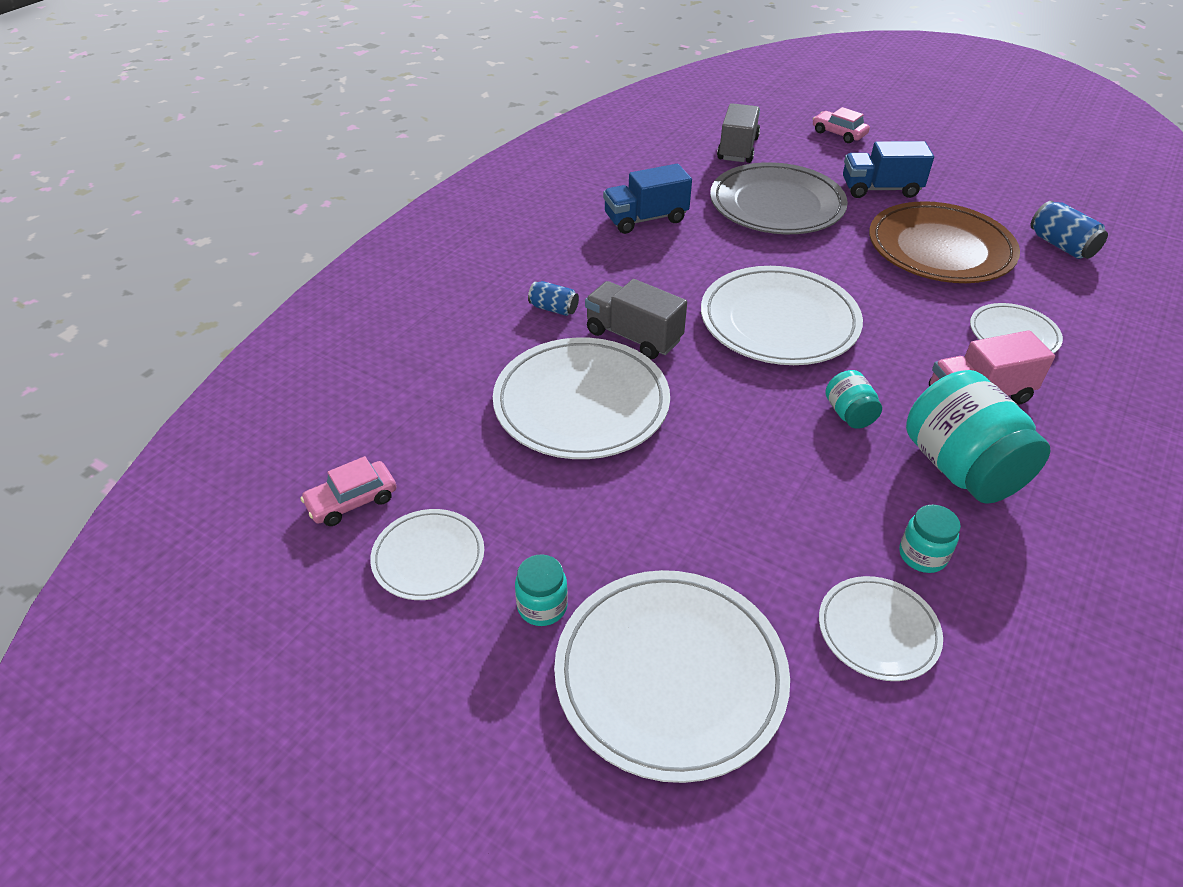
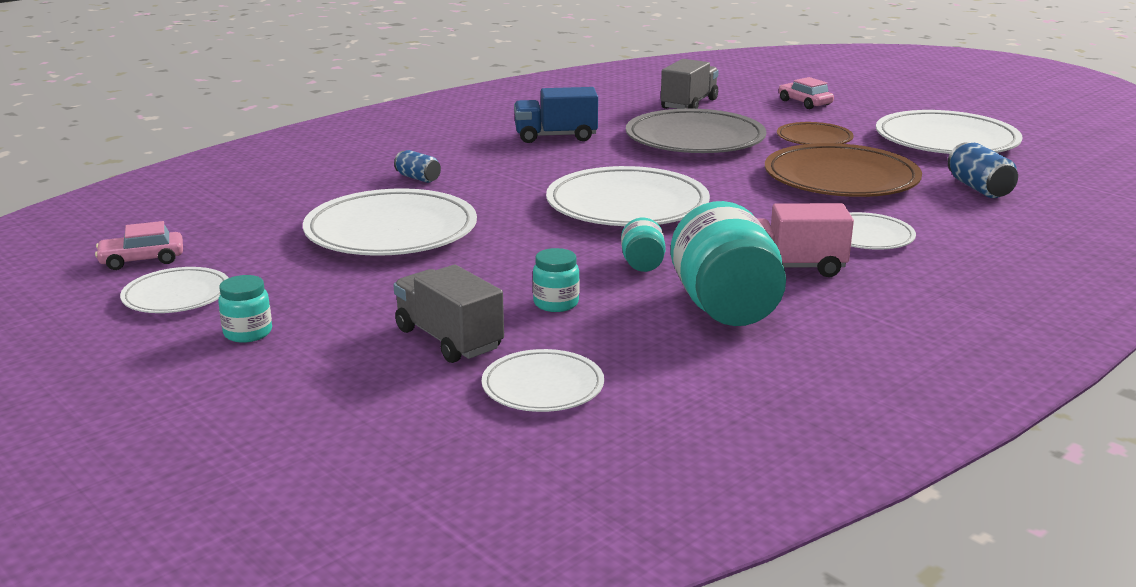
camera: 15 degrees right, 20 degrees down
white plate [554,570,790,783] -> white plate moved to [876,110,1022,154]
grey truck [585,279,687,360] -> grey truck moved to [394,265,504,363]
blue truck [843,141,934,198] -> brown plate [777,122,854,145]
turquoise jar [899,505,961,573] -> turquoise jar moved to [533,248,580,312]

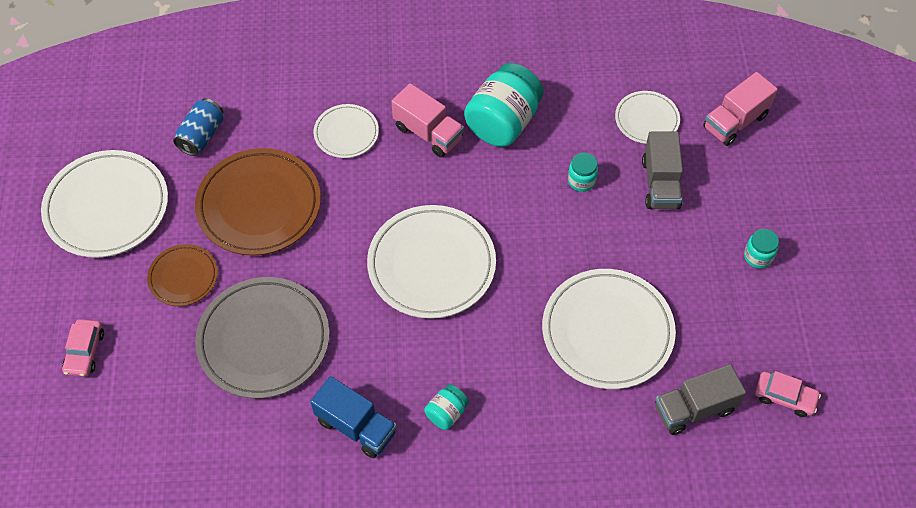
camera: 140 degrees left, 35 degrees up
white plate [120,267,228,313] -> none
blue can [394,150,441,183] -> none
turquoise jar [621,218,666,272] -> turquoise jar moved to [424,384,469,430]
grey truck [661,59,719,109] -> grey truck moved to [655,364,746,435]
none -> pink truck [703,72,778,146]

